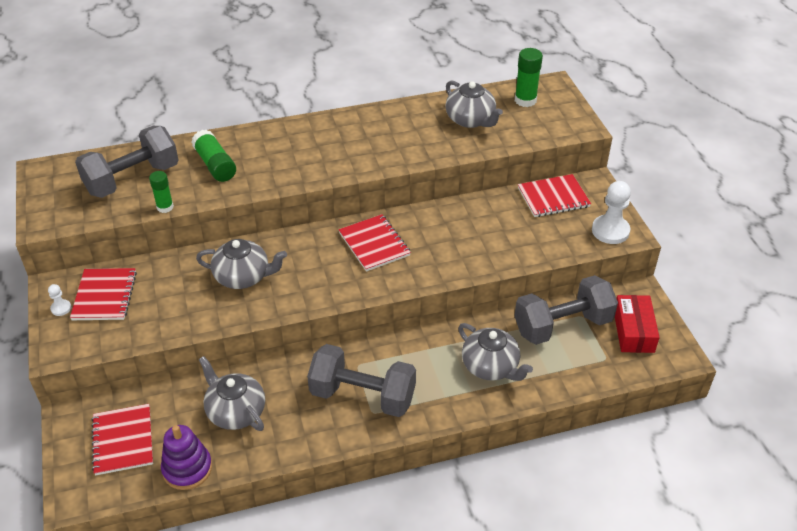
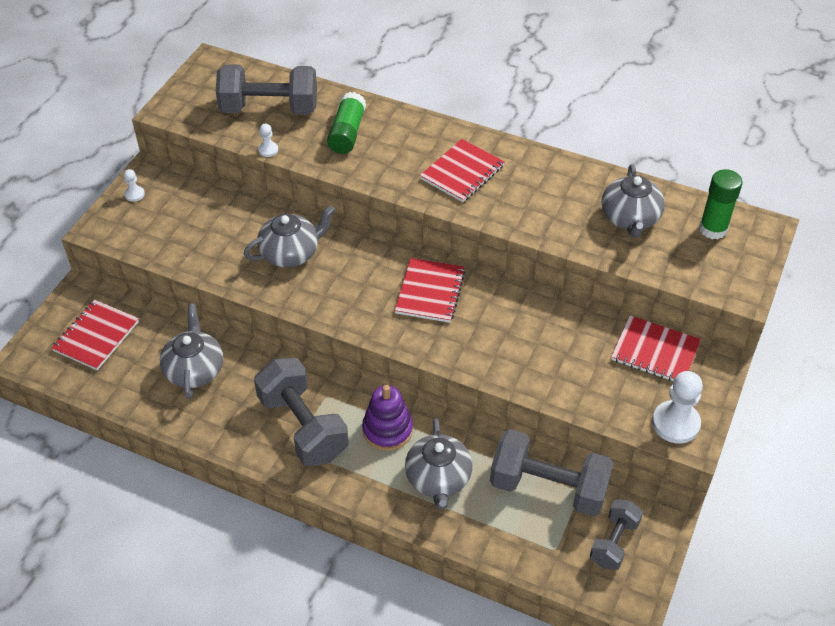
camera: 40 degrees right, 5 degrees up
red notebook [70,268,137,320] -> red notebook moved to [420,139,505,202]
green glue stick [149,171,174,213] -> white pawn [258,123,278,157]
purple stacking toy [161,425,212,490] -> purple stacking toy moved to [362,385,413,451]
grey teapot [196,239,287,289] -> grey teapot turned 75 degrees counterclockwise [244,206,335,267]
red box [615,295,660,353] -> grey dumbbell [590,499,643,570]

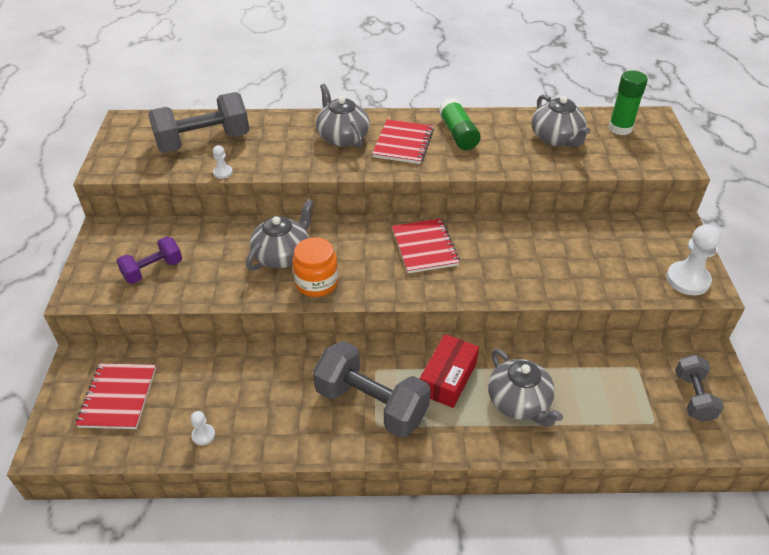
camera: 25 degrees left, 5 degrees down
white pawn [124,169,145,202] -> white pawn moved to [191,411,215,445]
grey teapot [160,304,223,399] -> grey teapot moved to [316,84,370,148]
green glue stick [327,92,366,154] -> green glue stick moved to [439,98,481,150]
purple stacking toy [362,385,413,451] -> red box [420,334,479,408]
grey dumbbell [490,429,614,517] -> none
red notebook [611,315,701,381] -> none
none -> purple dumbbell [116,236,182,284]
none -> orange jar [292,237,338,297]

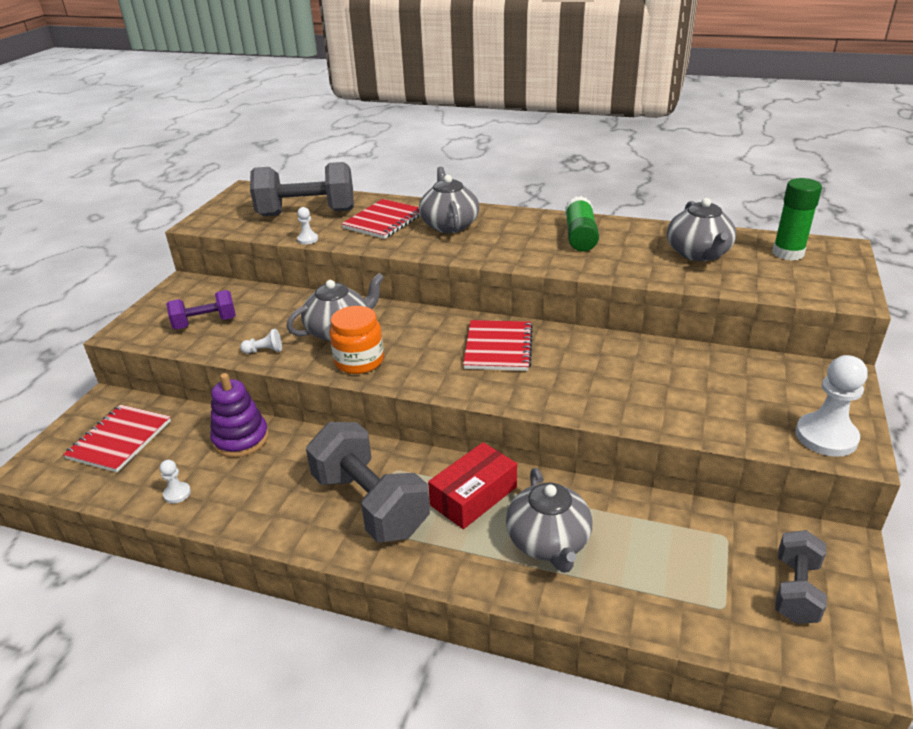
camera: 20 degrees right, 10 degrees down
red notebook [372,119,434,164] -> red notebook moved to [341,199,420,239]
none -> purple stacking toy [210,373,269,457]
none -> white pawn [240,329,282,354]

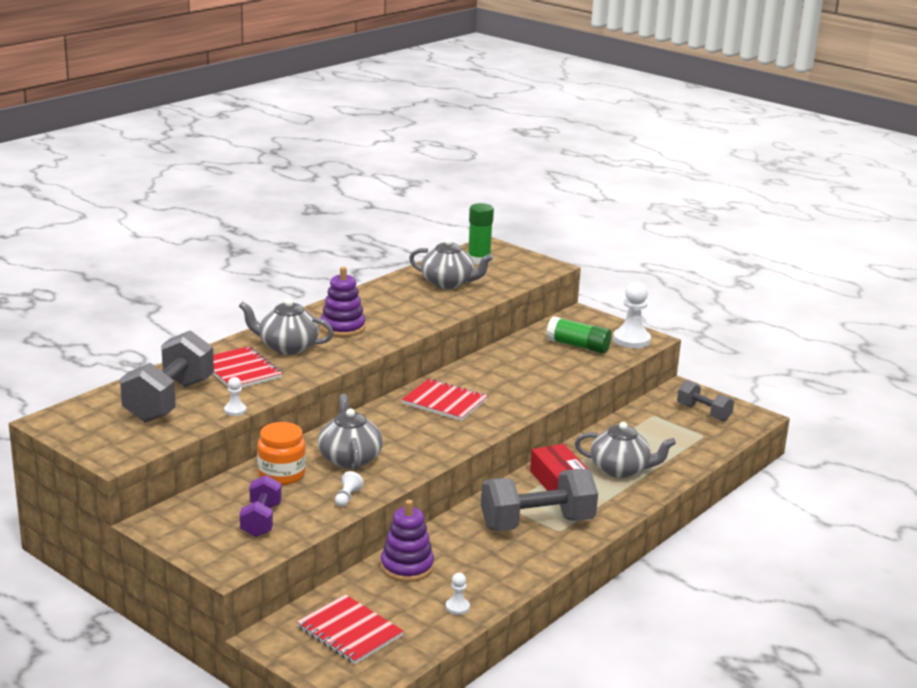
camera: 70 degrees left, 10 degrees down
orange jar [329,306,384,374] -> orange jar moved to [257,422,306,485]
green glue stick [565,196,599,251] -> green glue stick moved to [546,316,611,354]
none -> purple stacking toy [320,267,365,337]

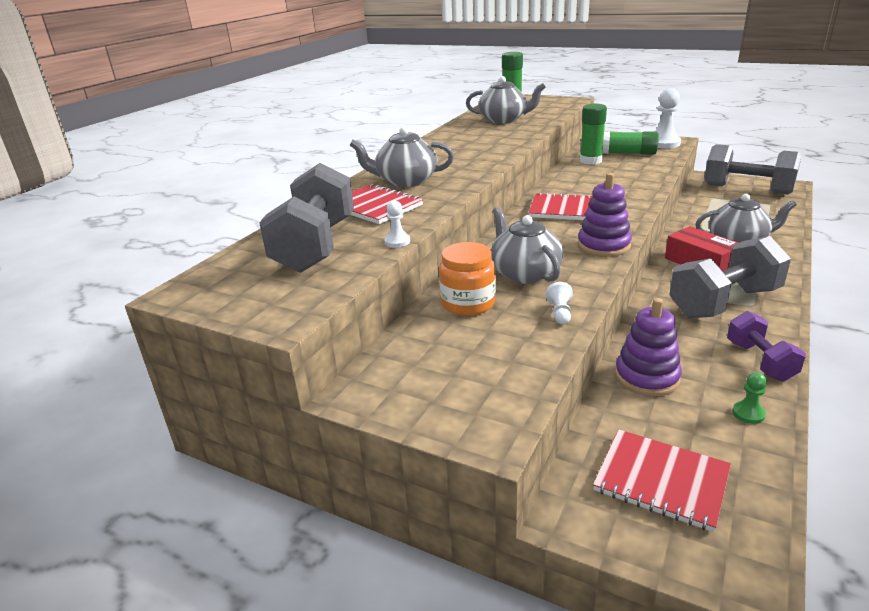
camera: 10 degrees left, 5 degrees up
purple dumbbell [240,475,282,537] -> purple dumbbell moved to [727,311,806,381]
purple stacking toy [320,267,365,337] -> purple stacking toy moved to [578,173,632,257]
white pawn [446,573,470,615] -> green pawn [732,372,767,424]
grey dumbbell [677,380,734,422] -> grey dumbbell [704,144,802,195], size x1.75
none -> green glue stick [580,104,607,165]

